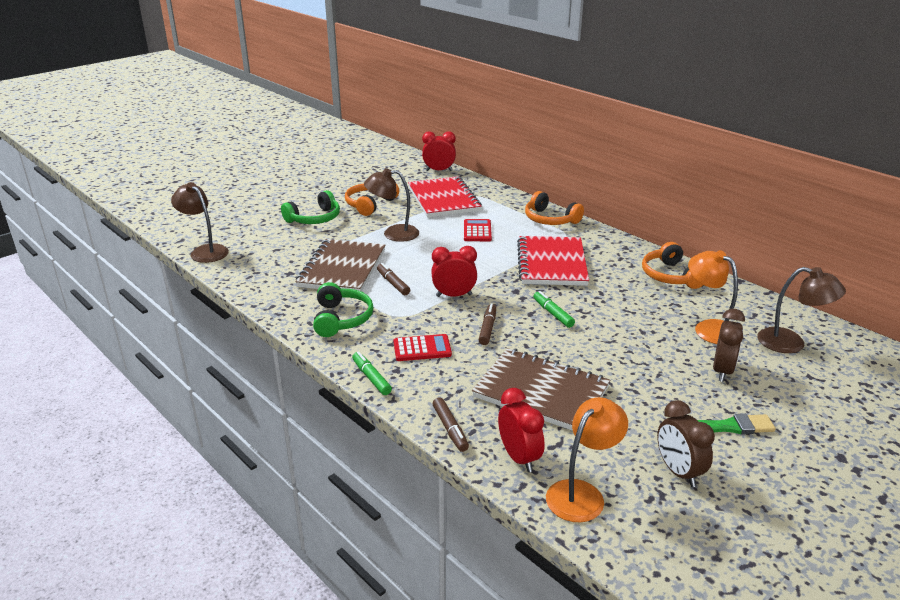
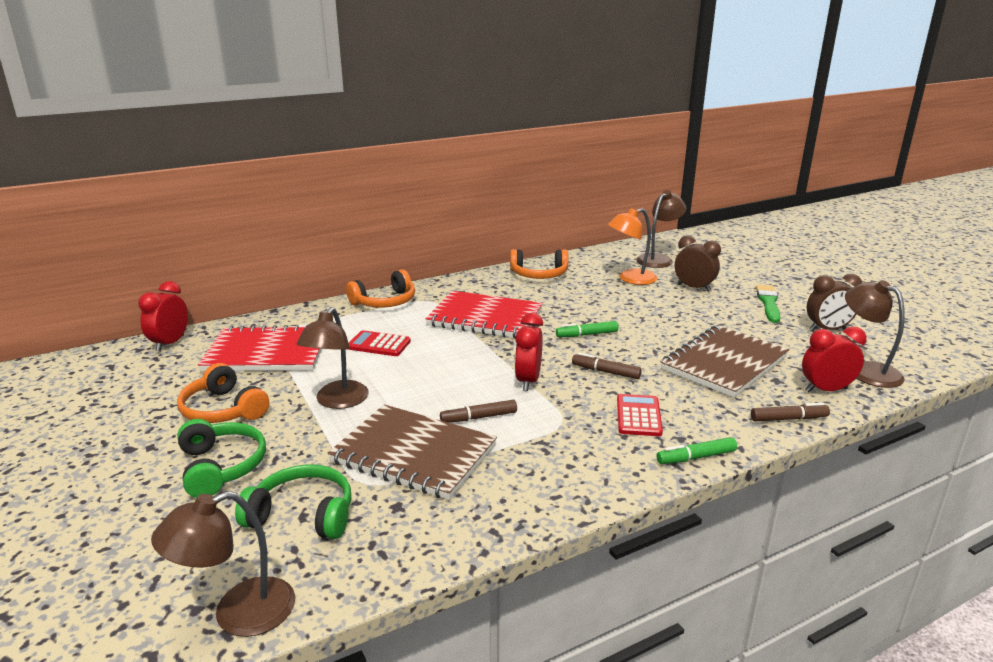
camera: 75 degrees left, 5 degrees down
green headphones [313,282,374,337] -> green headphones moved to [235,464,351,539]
orange lamp [546,397,628,523] -> brown lamp [845,280,905,388]

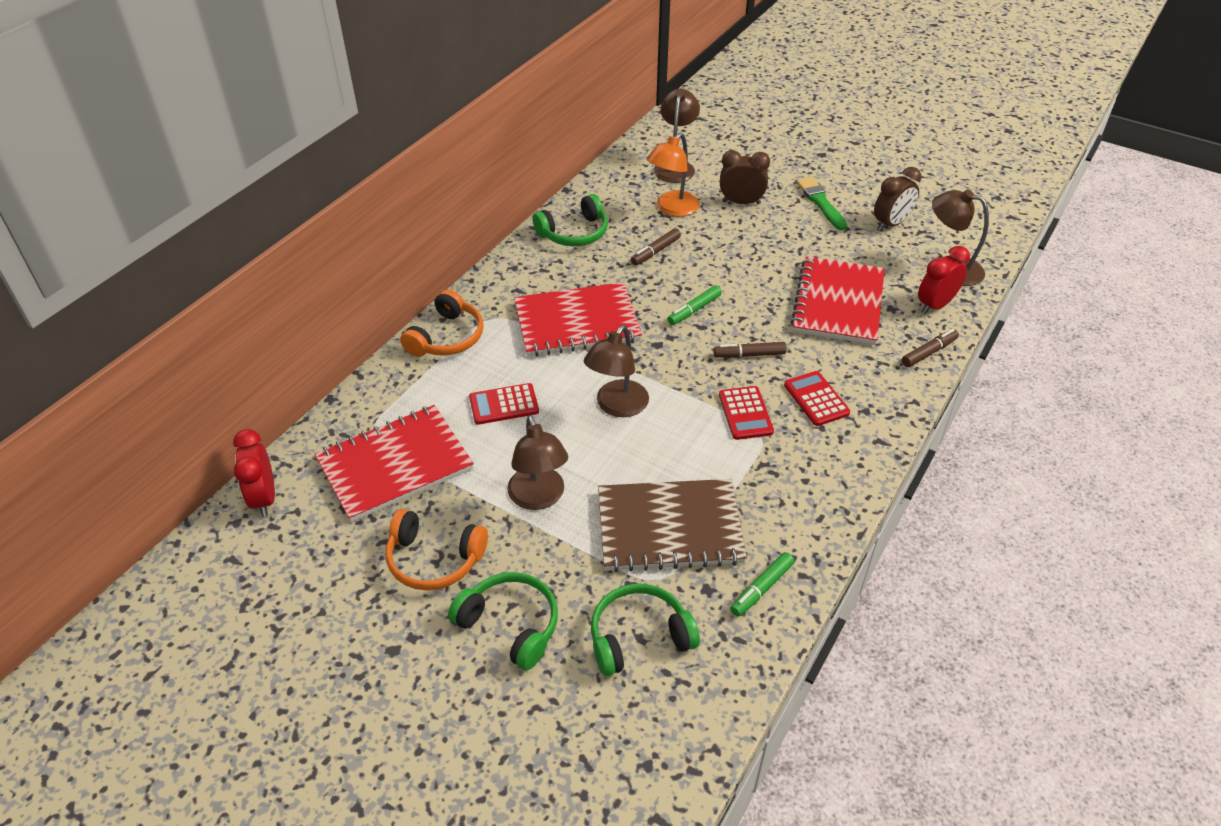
camera: 30 degrees left, 20 degrees up
brown lamp [151,491,295,637] -> brown lamp moved to [584,325,649,417]
brown marker [440,400,517,423] -> brown marker moved to [631,228,681,265]
orange headphones [510,249,569,279] -> green headphones [533,194,608,246]
red clock [515,313,543,391] -> none
green marker [657,437,737,464] -> green marker moved to [730,552,794,617]
brown notebook [661,325,789,398] -> red notebook [791,256,885,345]
none -> red calculator [719,386,774,440]

